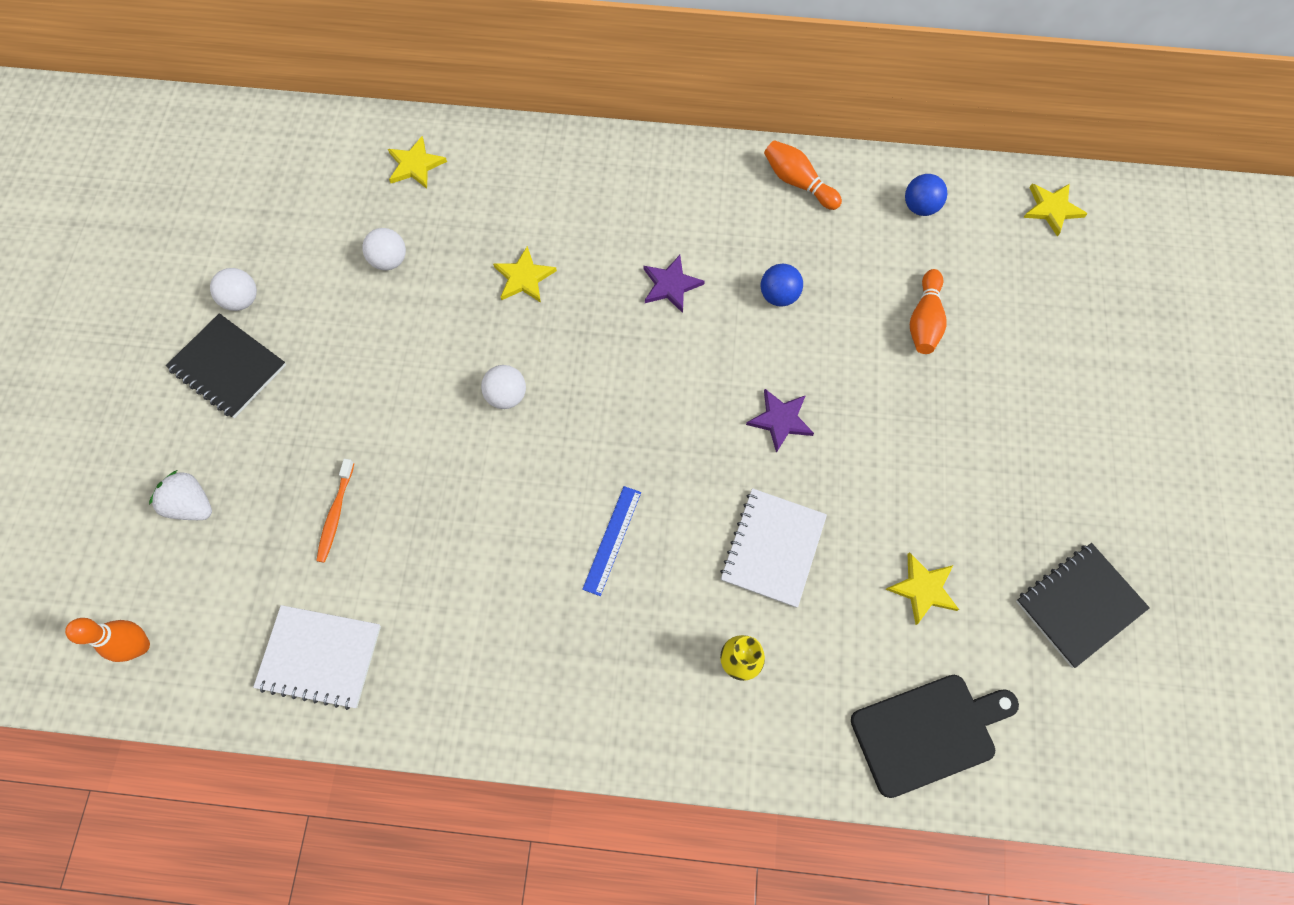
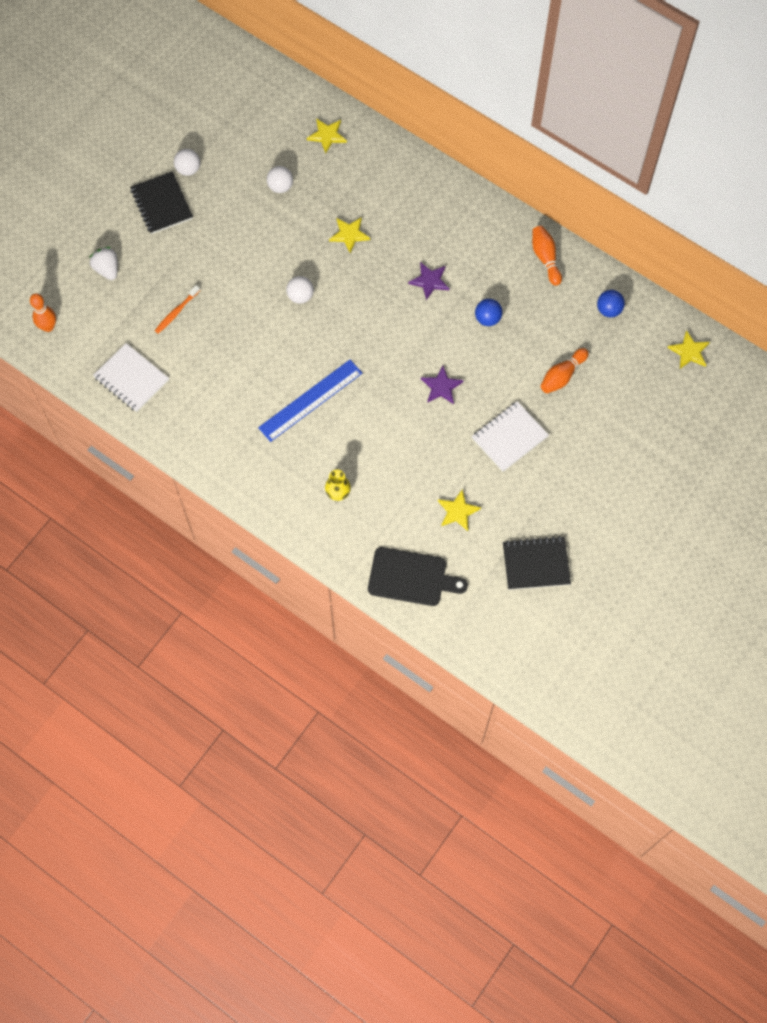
camera: 30 degrees right, 0 degrees up
blue ruler [582,486,641,596] -> blue ruler [258,360,362,442], size x1.71
white notebook [720,488,827,608] -> white notebook moved to [472,401,549,472]

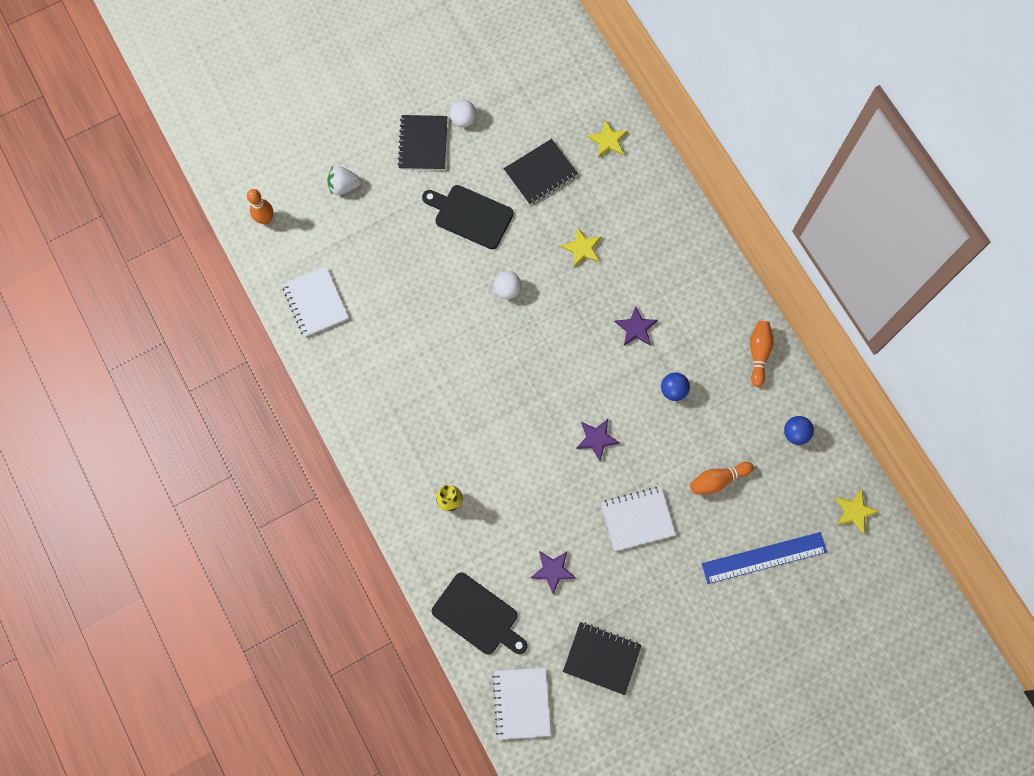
camera: 25 degrees right, 5 degrees up
white strawberry [89,247,118,280] -> white strawberry turned 90 degrees counterclockwise [327,166,362,195]
orange toothbrush [155,285,200,333] -> none
blue ruler [258,360,362,442] -> blue ruler moved to [702,532,827,584]
white ball [267,166,293,193] -> black notebook [504,139,578,205]
yellow star [438,489,481,531] -> purple star [531,551,576,594]
none -> black cutting board [422,185,514,249]
none -> white notebook [493,667,551,740]

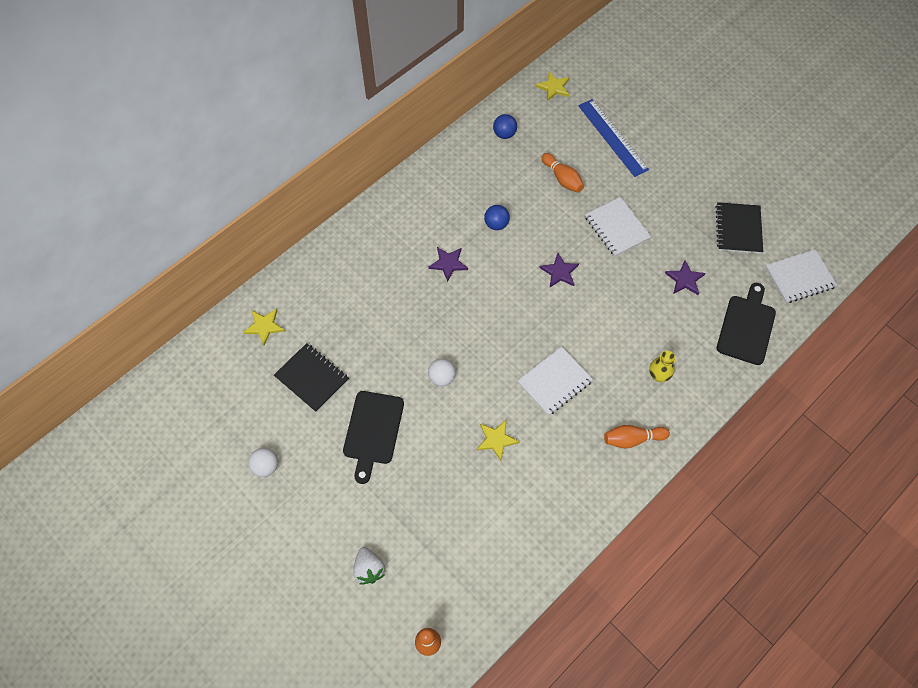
camera: 105 degrees left, 10 degrees down
white notebook [282,266,349,337] -> white notebook moved to [518,347,593,416]
black notebook [398,115,447,170] -> none
yellow star [560,227,602,268] -> yellow star moved to [477,420,520,461]
orange bowling pin [750,321,774,387] -> orange bowling pin moved to [604,425,670,449]

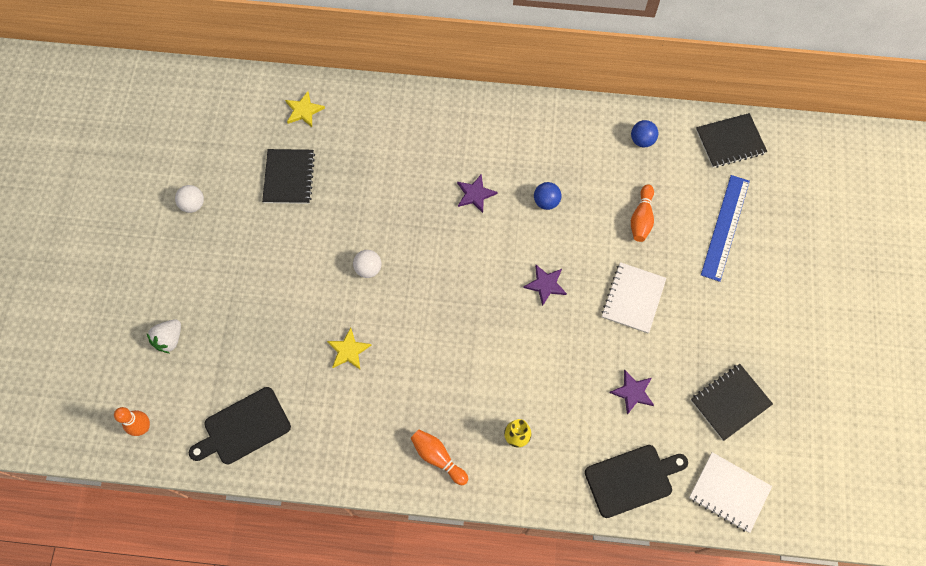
camera: 50 degrees right, 5 degrees up
black cutting board [343,391,404,484] -> black cutting board moved to [189,387,291,464]
white notebook [518,347,593,416] -> none
yellow star [535,71,570,101] -> black notebook [696,113,767,168]

